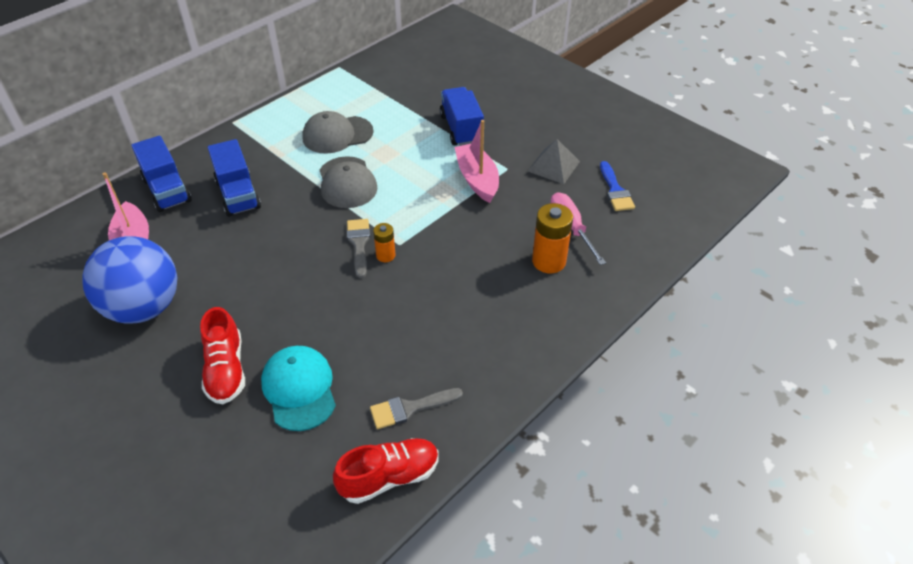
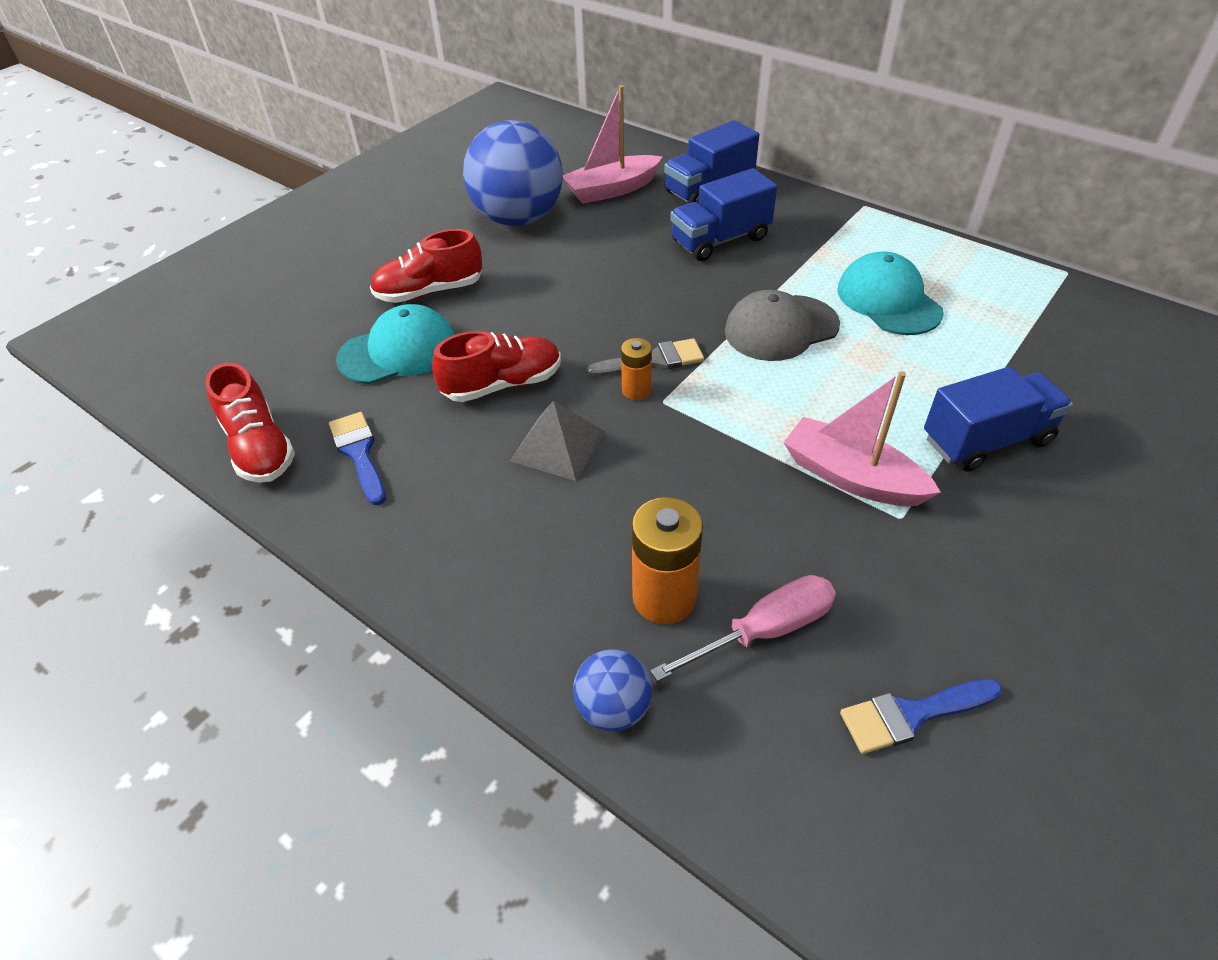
camera: 85 degrees right, 0 degrees up
grey cap [302,111,374,154] -> turquoise cap [837,251,944,335]
grey brush [370,388,463,429] -> blue brush [329,412,386,505]
pink boat [455,120,499,203] -> pink boat turned 120 degrees counterclockwise [784,371,941,506]
grey pyramid [528,139,580,184] -> grey pyramid moved to [510,401,605,481]
none -> red shoe [432,331,561,402]
none -> blue ball [573,649,653,731]

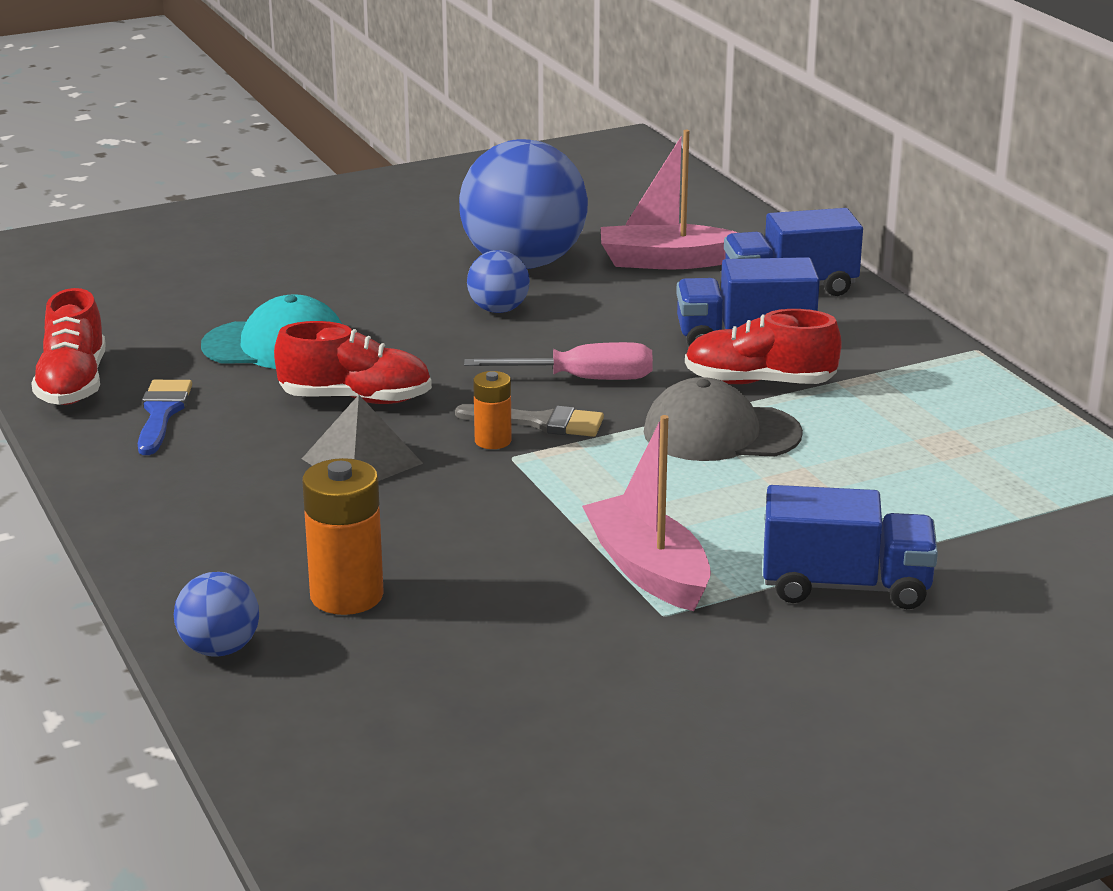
camera: 25 degrees right, 20 degrees down
red shoe [370,229,482,303] -> red shoe moved to [685,309,842,384]
pink screwdriver [650,575,836,682] -> pink screwdriver moved to [464,342,653,380]
turquoise cap [837,251,944,335] -> none
blue brush [840,679,1002,754] -> none
none -> blue ball [467,250,530,313]

